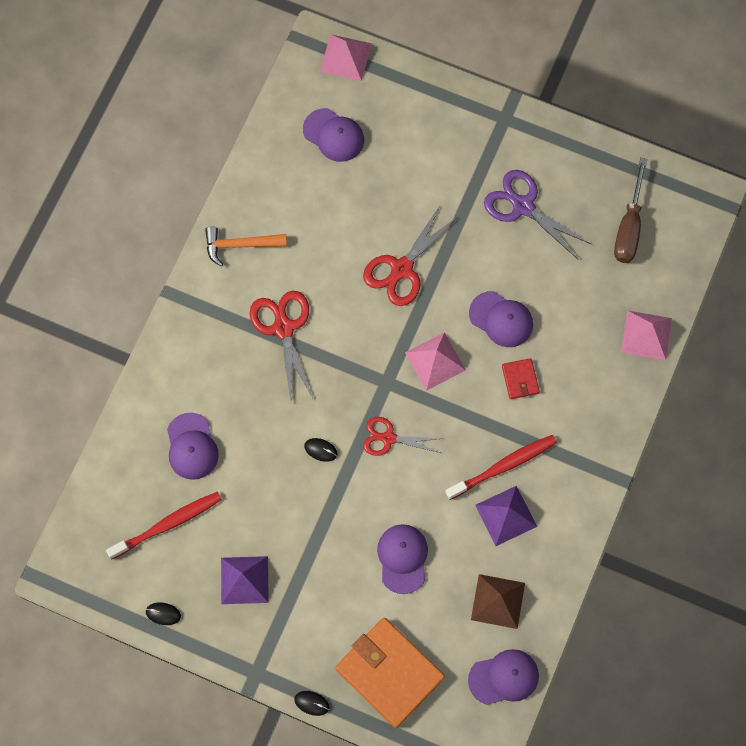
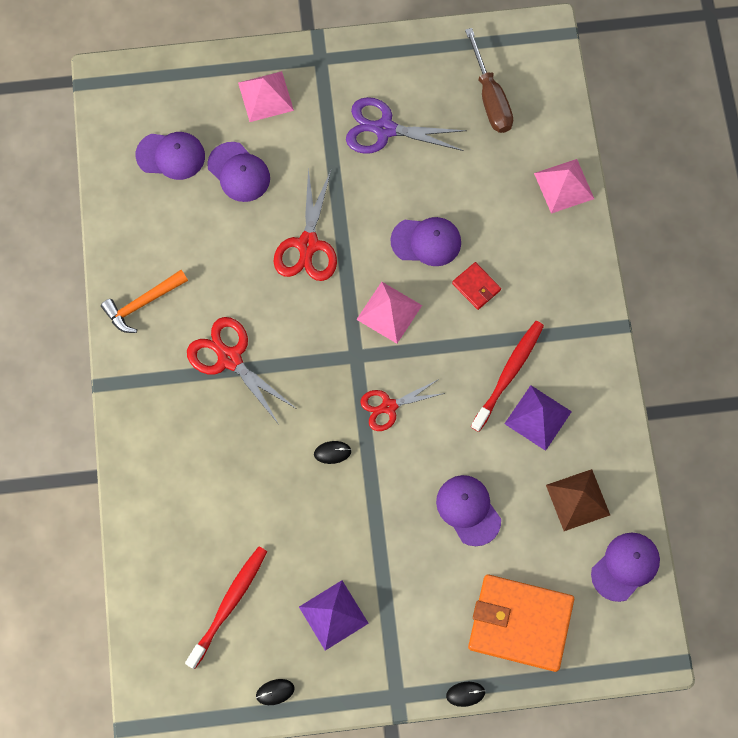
camera: 30 degrees left, 0 degrees up
purple cap [167,413,219,480] -> purple cap moved to [207,142,270,202]
pink pyramid [320,34,372,81] -> pink pyramid moved to [238,71,294,122]

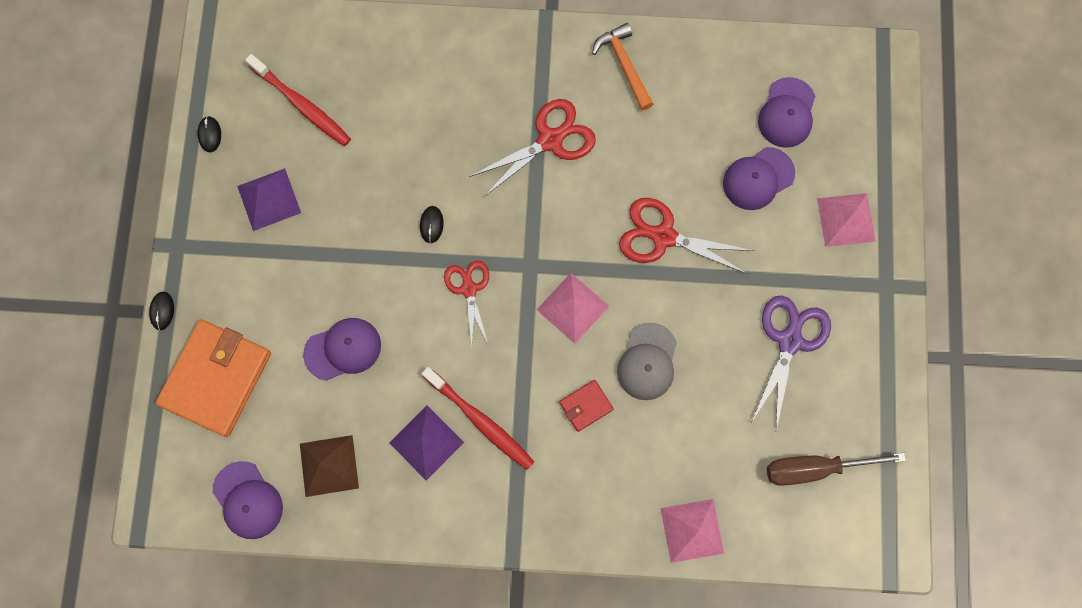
camera: 100 degrees right, 5 degrees up
purple cap [390,217,461,266] -> grey cap [617,323,677,400]

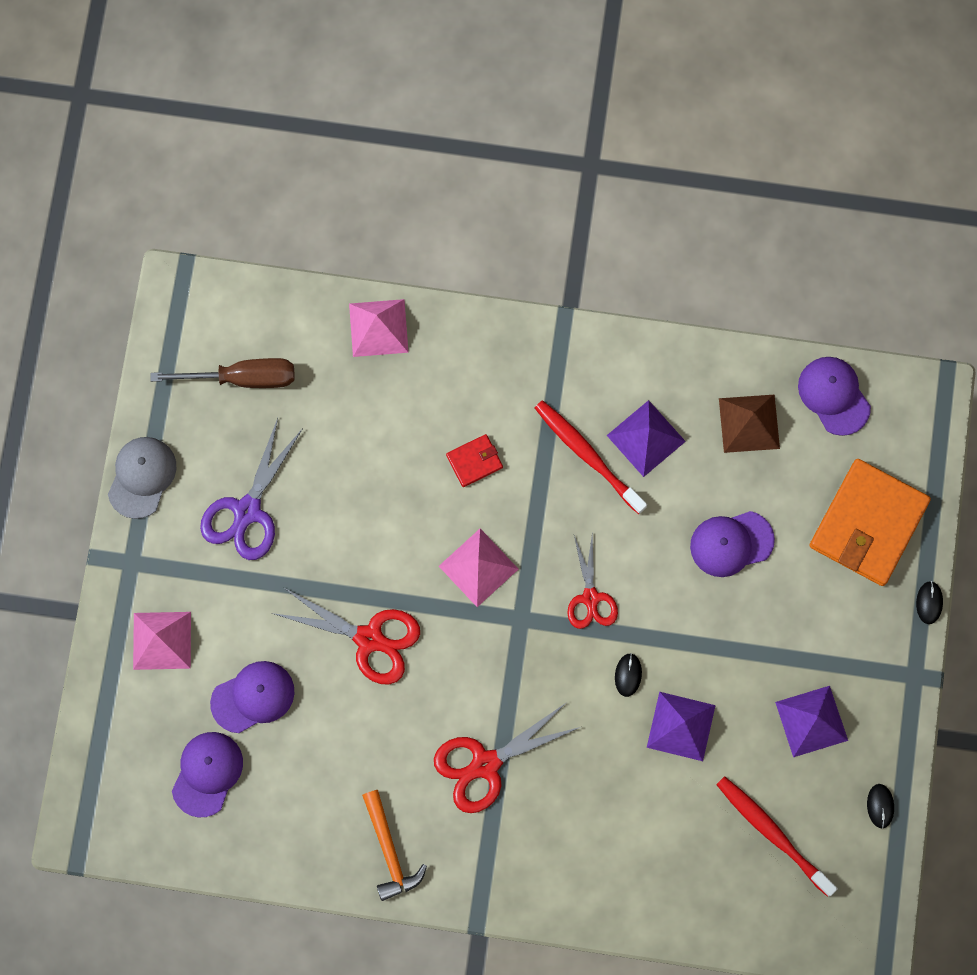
camera: 175 degrees left, 0 degrees up
grey cap [617,323,677,400] -> grey cap moved to [108,437,176,519]
none -> purple pyramid [647,692,716,761]

